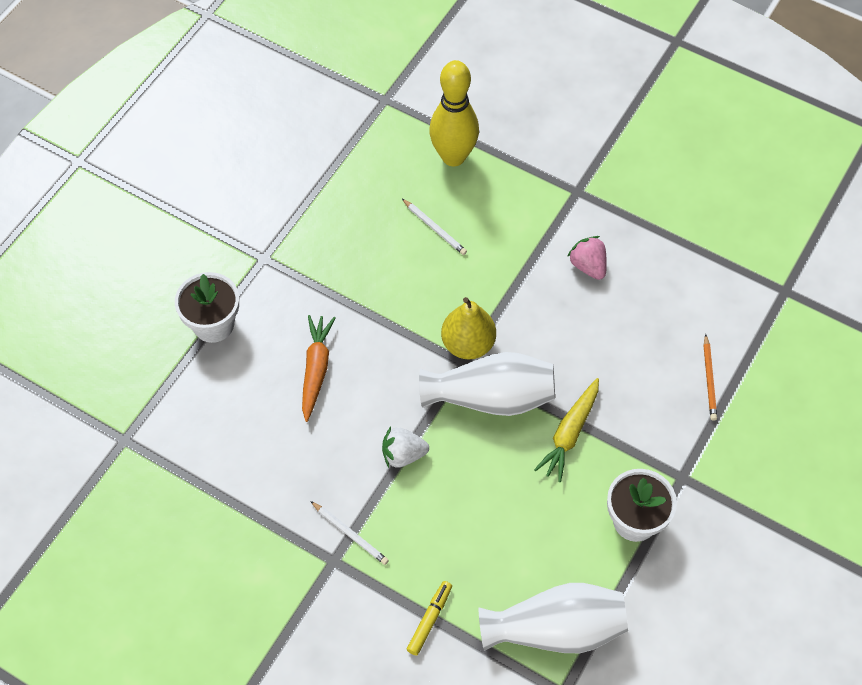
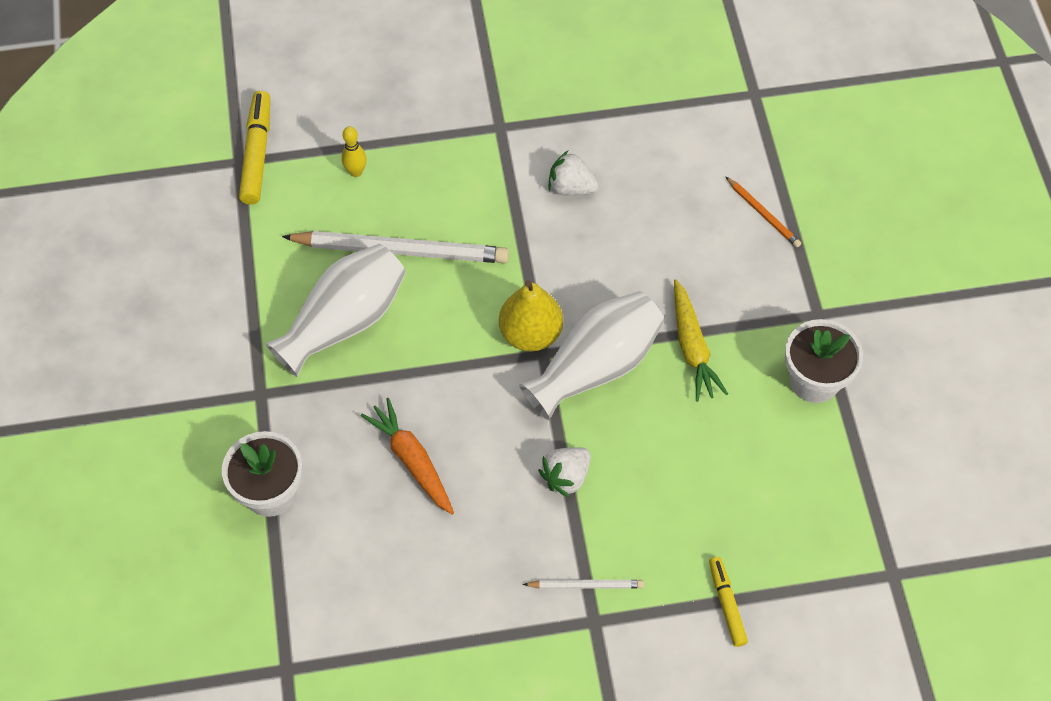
camera: 40 degrees left, 0 degrees up
white pencil [402,199,467,255] -> white pencil [282,231,509,263], size x2.10
yellow bowling pin [429,60,479,166] -> yellow bowling pin [341,126,367,177], size x0.43
white vase [479,583,628,653] -> white vase moved to [266,244,406,377]
pink strawberry [567,236,607,280] -> white strawberry [548,151,599,196]
none -> yellow marker [239,91,270,205]

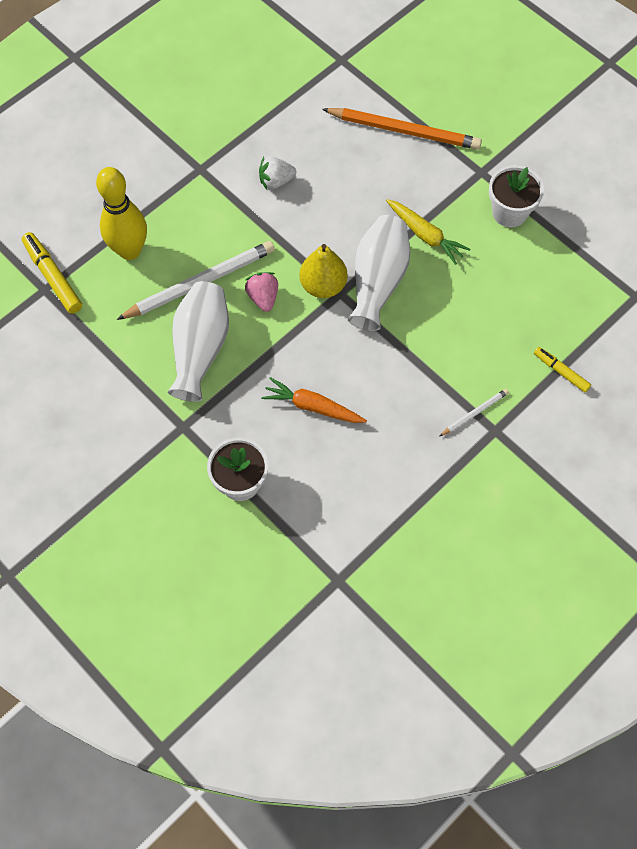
camera: 35 degrees left, 5 degrees up
yellow bowling pin [341,126,367,177] -> yellow bowling pin [96,167,147,260], size x2.33
white strawberry [538,447,591,497] -> none
orange pencil [725,176,801,248] -> orange pencil [322,108,482,150], size x2.10
none -> pink strawberry [245,272,278,312]

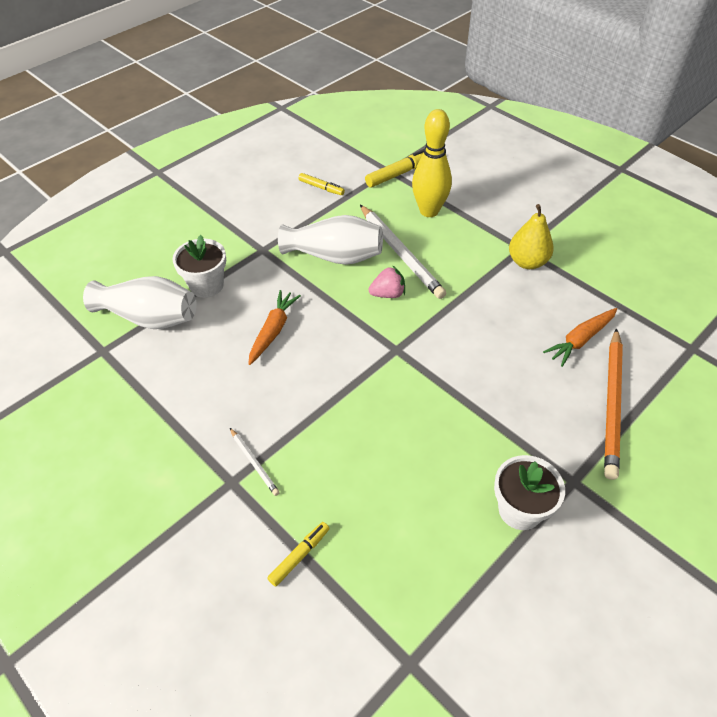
camera: 90 degrees right, 15 degrees down
white strawberry [259,156,296,190] -> none
yellow pear [300,244,347,298] -> yellow pear moved to [509,204,554,269]
white vase [348,215,410,331] -> white vase moved to [83,276,196,329]
yellow carrot [386,199,470,265] -> none
none -> yellow marker [299,173,345,195]
none -> orange carrot [543,308,617,367]

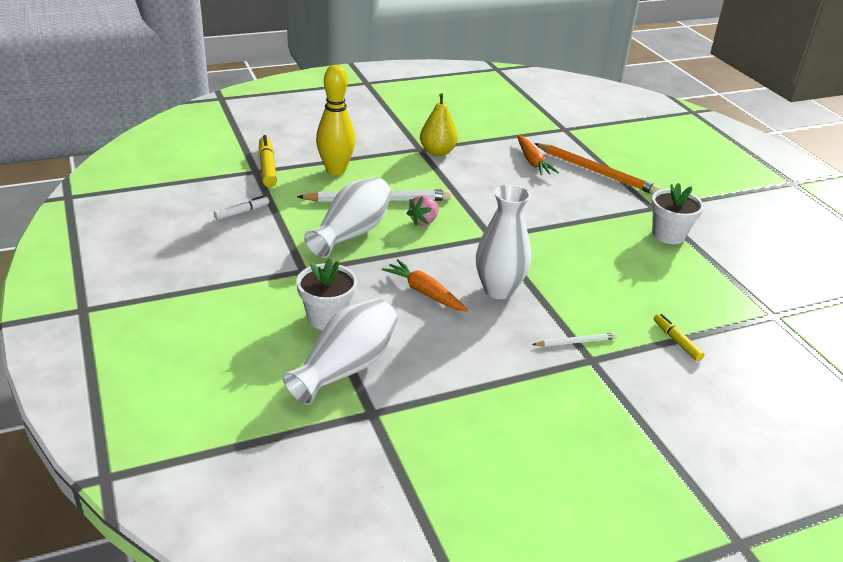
camera: 70 degrees left, 15 degrees down
yellow marker [299,173,345,195] -> white marker [214,195,269,220]
pink strawberry [368,265,405,298] -> pink strawberry turned 150 degrees counterclockwise [407,195,439,226]
none -> white vase [476,184,531,299]

